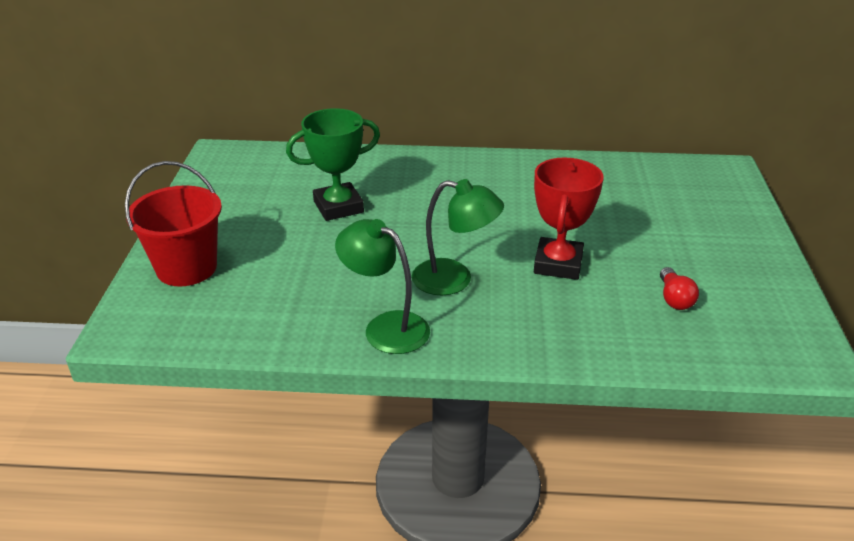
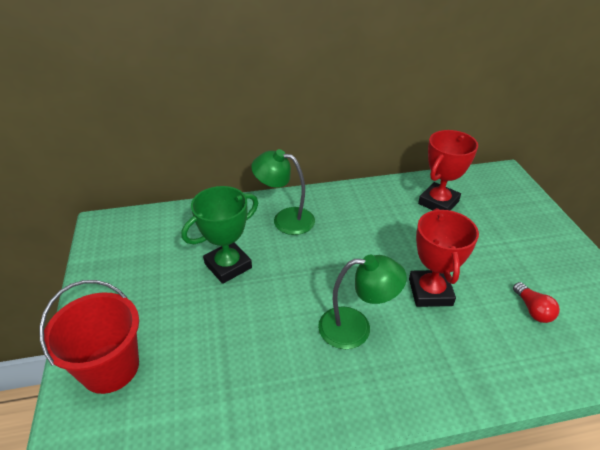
camera: 15 degrees left, 5 degrees up
green lamp [335,219,430,354] -> green lamp moved to [251,149,315,235]
none -> red trophy [418,130,478,211]

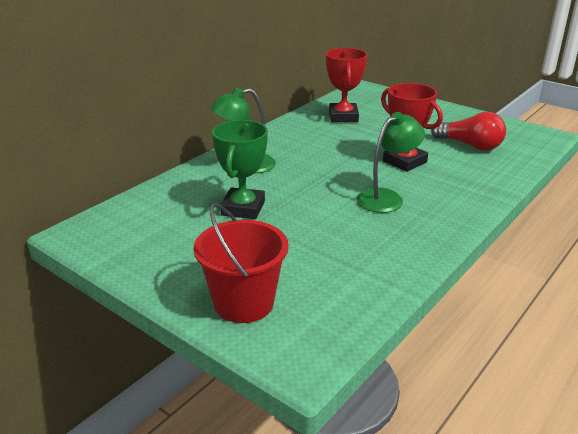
camera: 40 degrees left, 10 degrees down
red light bulb [513,282,560,323] -> red light bulb [431,112,506,151], size x1.74

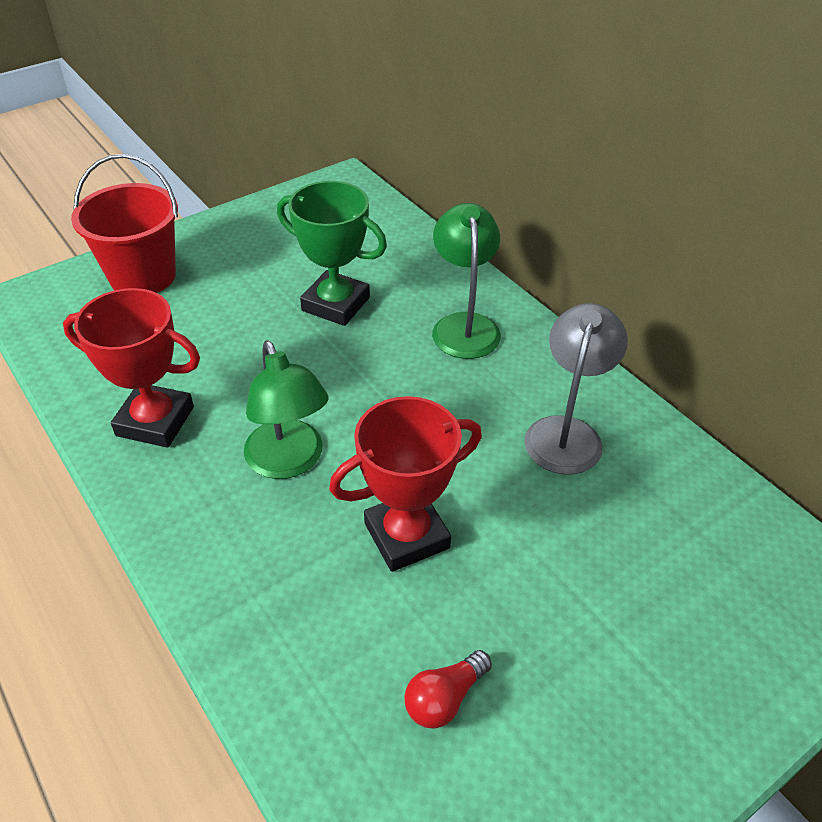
camera: 105 degrees right, 15 degrees up
red trophy [326,48,367,122] -> red trophy moved to [63,288,200,448]
red light bulb [431,112,506,151] -> red light bulb [404,650,492,728], size x0.57
none -> grey lamp [524,303,628,475]

